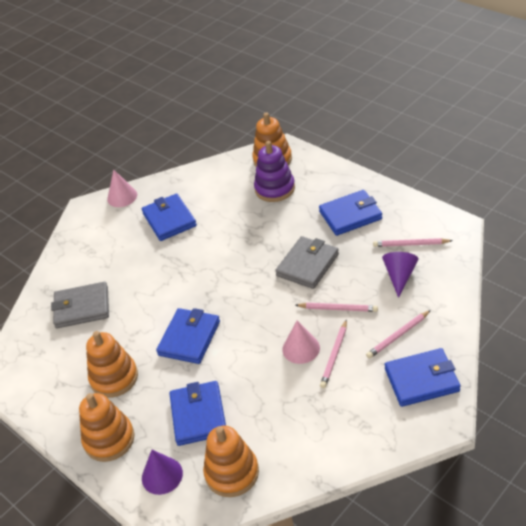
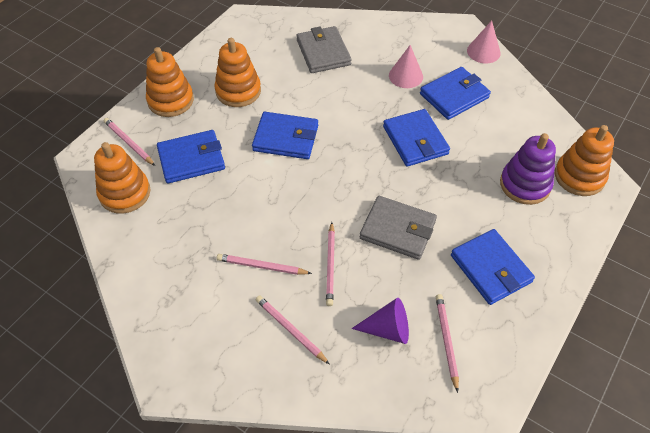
camera: 75 degrees right, 10 degrees up
purple cone [142,450,183,495] -> pink pencil [104,118,155,166]
pink cone [282,321,320,364] -> pink cone moved to [389,45,423,88]
blue wallet [385,348,461,407] -> blue wallet moved to [383,109,450,167]

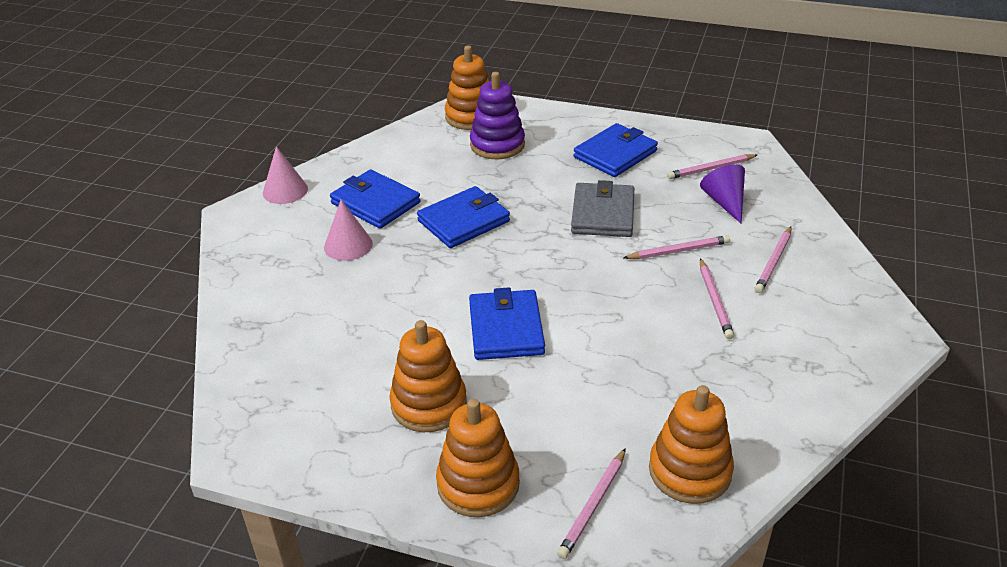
camera: 105 degrees left, 15 degrees down
blue wallet [157,130,225,183] -> none
grey wallet [296,26,352,73] -> none

